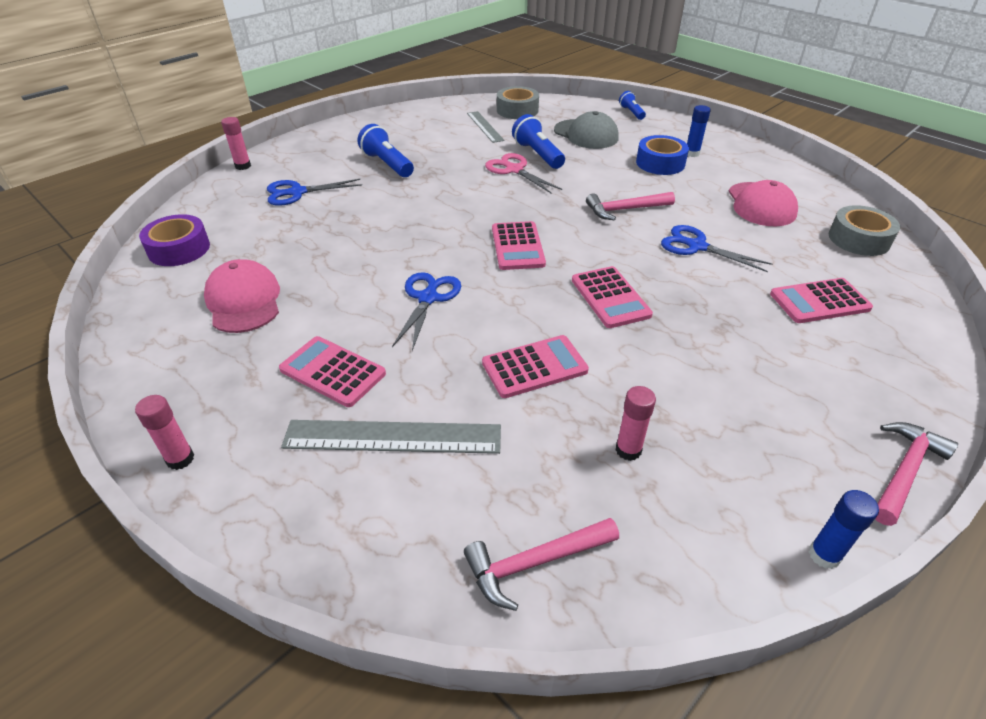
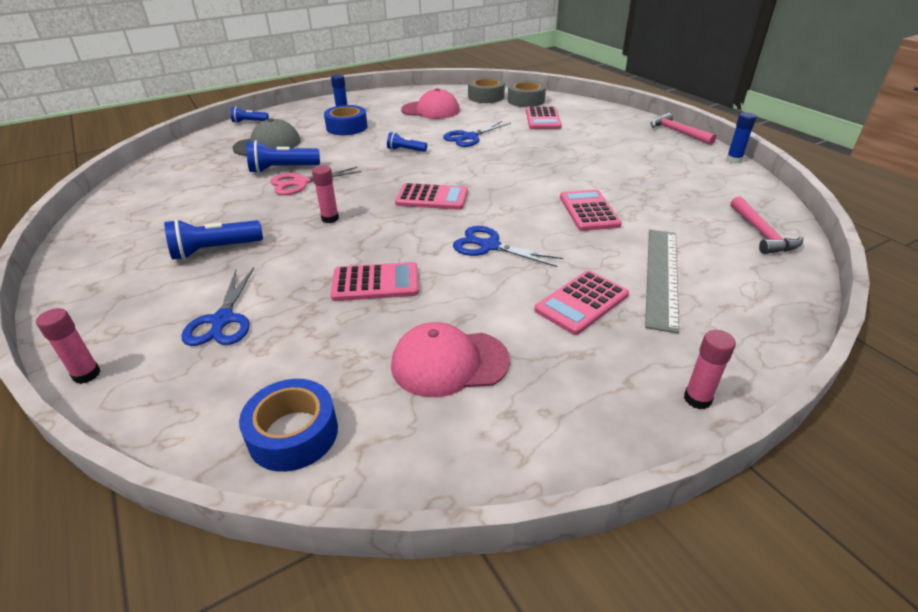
camera: 75 degrees left, 5 degrees down
purple tape [139,214,210,266] -> blue tape [239,379,338,472]
grey ruler [467,111,504,143] -> none
grey tape [497,86,539,119] -> grey tape moved to [508,81,546,107]
pink calculator [572,266,653,328] -> pink calculator moved to [330,262,419,301]
pink hammer [586,192,675,220] -> blue flashlight [387,132,427,152]
pink glue stick [615,386,656,461] -> pink glue stick moved to [312,165,339,223]

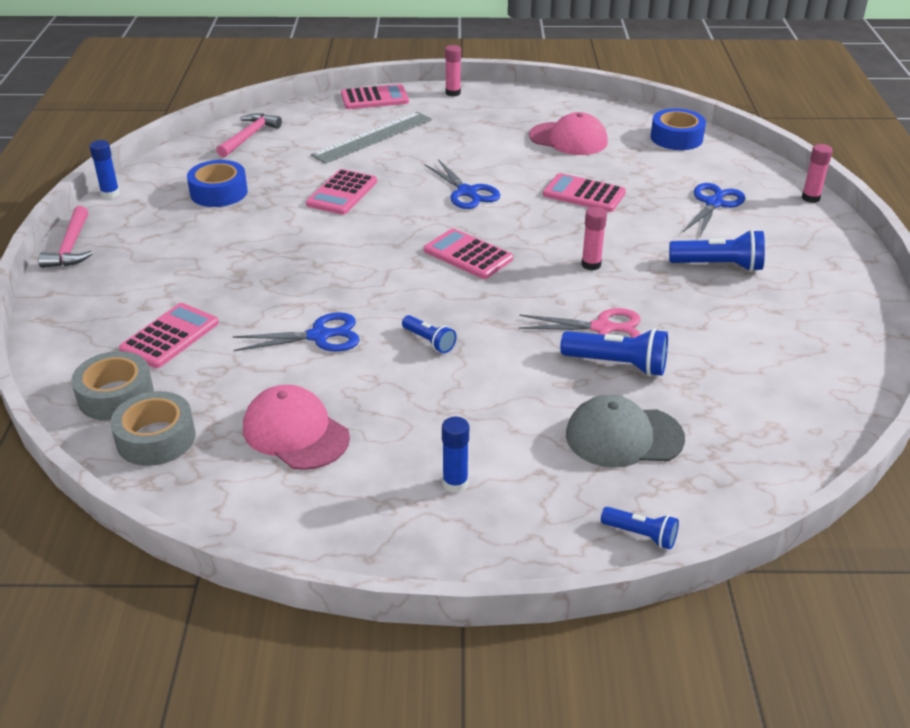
camera: 150 degrees left, 0 degrees up
blue tape [324,105,367,135] -> blue tape moved to [187,160,248,207]
pink calculator [534,270,629,335] -> pink calculator moved to [341,84,409,109]

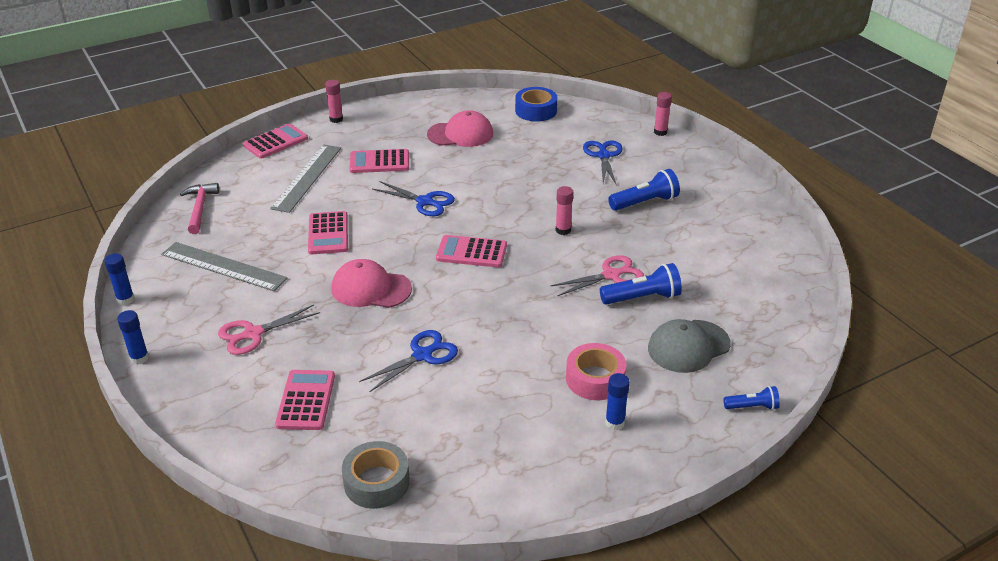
camera: 30 degrees left, 0 degrees up
pink hammer [38,206,93,268] -> blue glue stick [117,310,149,365]
grey tape [71,351,154,421] -> none
blue tape [187,160,248,207] -> grey ruler [161,242,287,291]
pink cap [243,385,350,470] -> pink cap moved to [331,259,412,308]
blue flashlight [402,315,456,353] -> none
pink calculator [543,173,626,212] -> pink calculator moved to [350,149,409,173]
none -> pink scissors [218,305,320,355]
none -> pink tape [566,343,627,400]

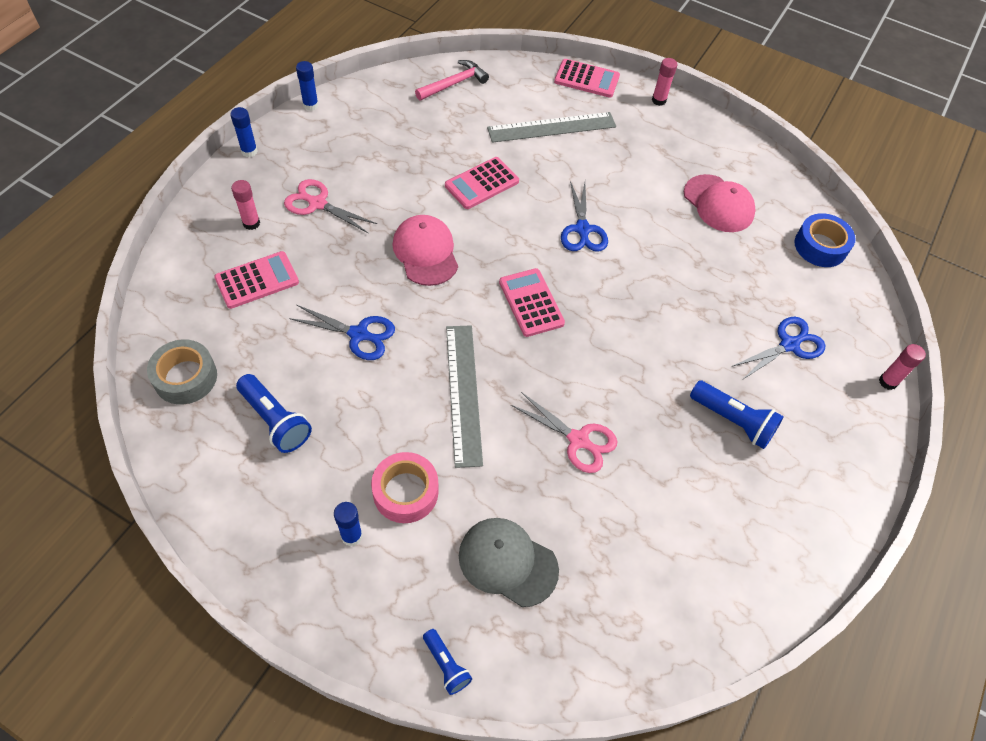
camera: 55 degrees right, 20 degrees up
grey ruler [161,242,287,291] -> grey ruler moved to [446,326,483,468]
pink calculator [350,149,409,173] -> none
pink glue stick [556,186,573,235] -> pink glue stick moved to [231,180,260,230]
blue flashlight [600,263,682,305] -> blue flashlight moved to [236,374,312,453]

